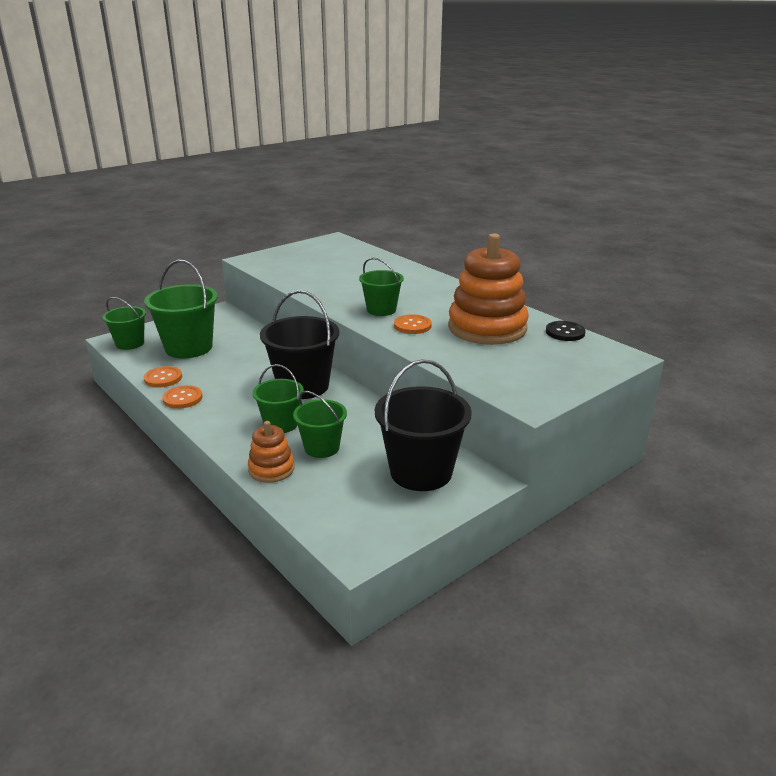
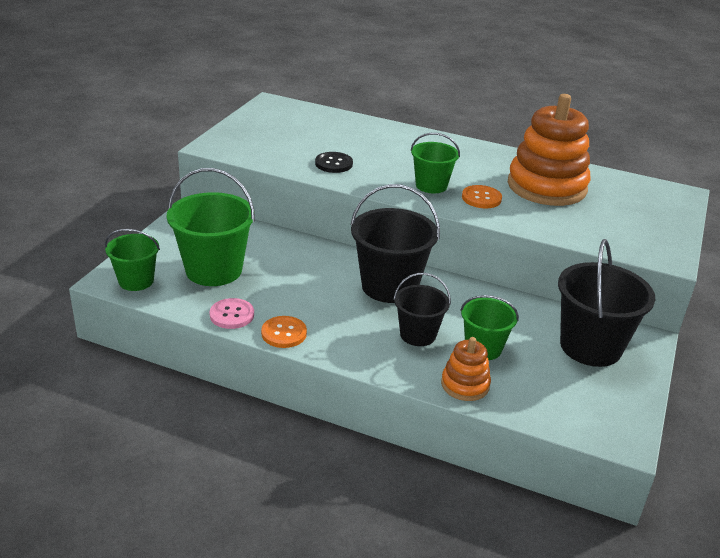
camera: 30 degrees left, 5 degrees up
orange button [144,366,182,387] -> pink button [209,298,254,329]
green bucket [252,364,304,433] -> black bucket [394,273,451,346]
black button [546,321,586,341] -> black button moved to [315,152,353,173]

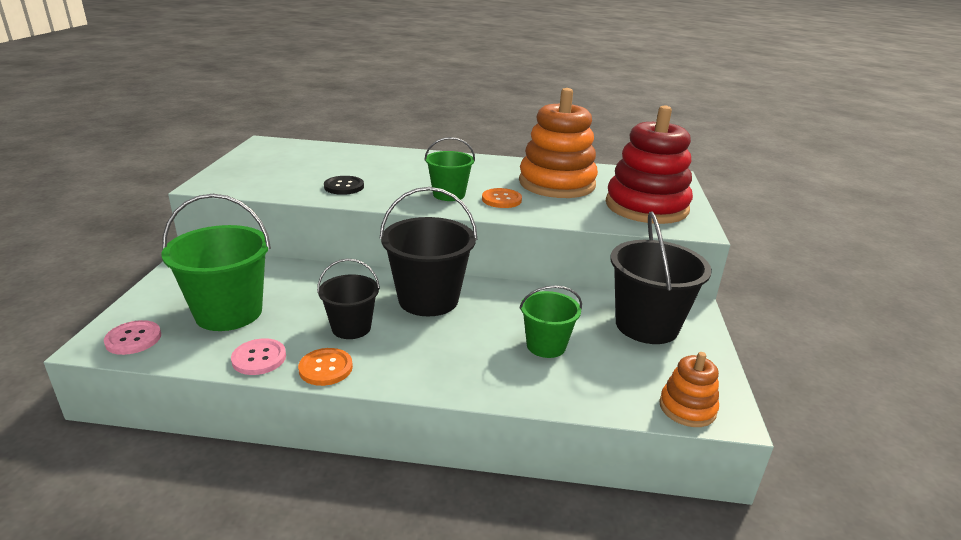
camera: 15 degrees left, 5 degrees down
green bucket [105,229,160,291] -> pink button [104,320,161,355]
black bucket [394,273,451,346] -> black bucket moved to [317,258,380,339]
orange stacking toy [441,337,491,401] -> orange stacking toy moved to [659,352,719,427]
none -> red stacking toy [606,105,693,224]

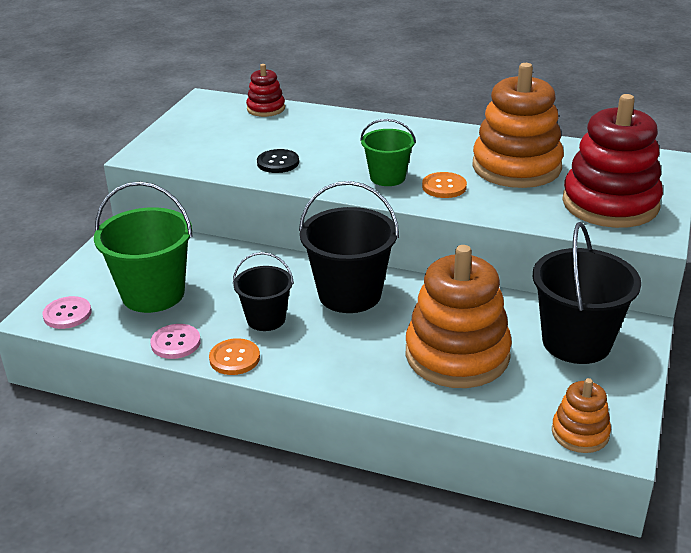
camera: 15 degrees right, 5 degrees up
green bucket [519,285,582,358] -> orange stacking toy [406,245,512,388]
none -> red stacking toy [246,64,285,117]

